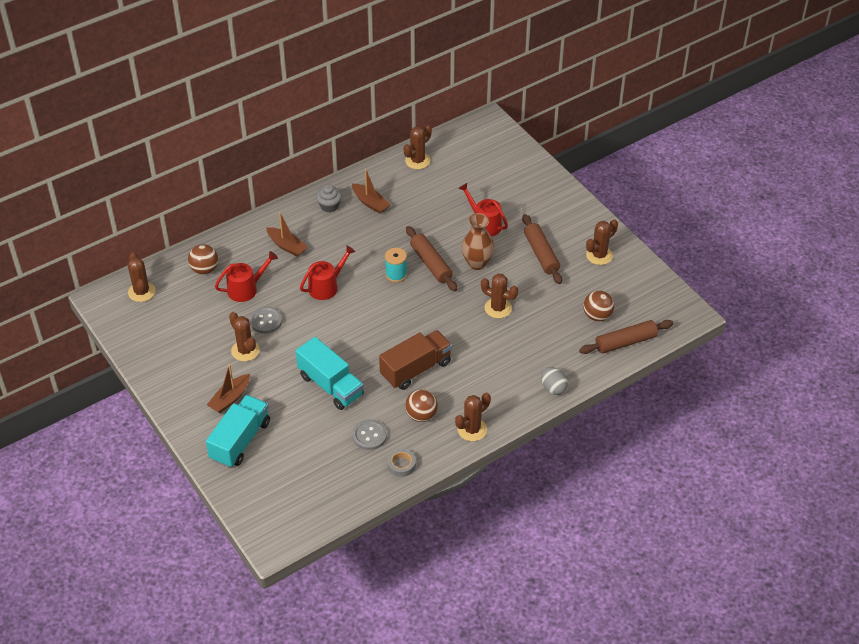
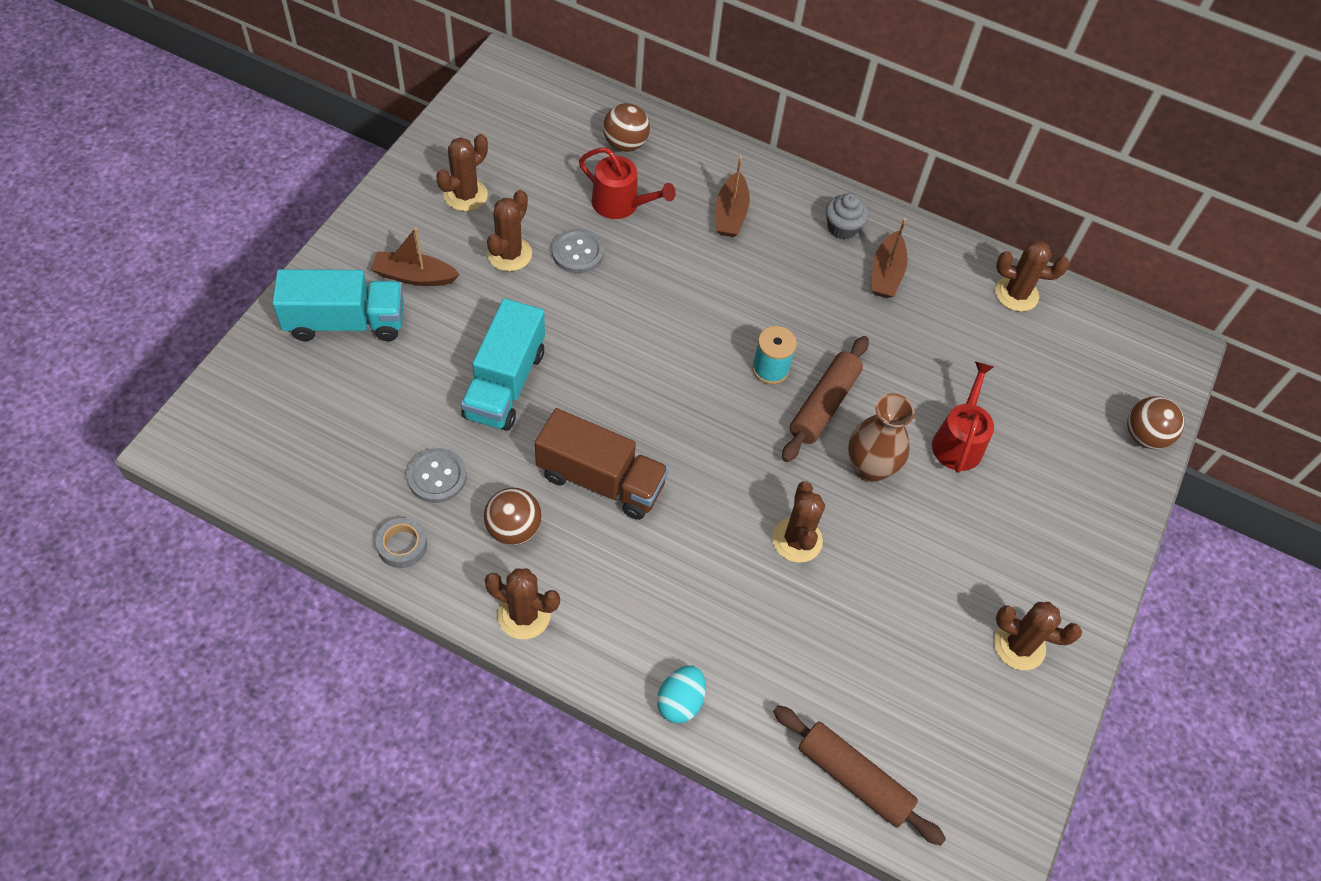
camera: 55 degrees right, 10 degrees up
brown cactus [128,252,156,302] -> brown cactus moved to [436,134,488,211]
red watering can [300,245,356,300] -> none
brown rolling pin [522,214,562,284] -> none
grey egg [541,367,568,395] -> turquoise egg [657,666,706,723]
brown ball [583,290,614,321] -> brown ball moved to [1127,396,1184,449]

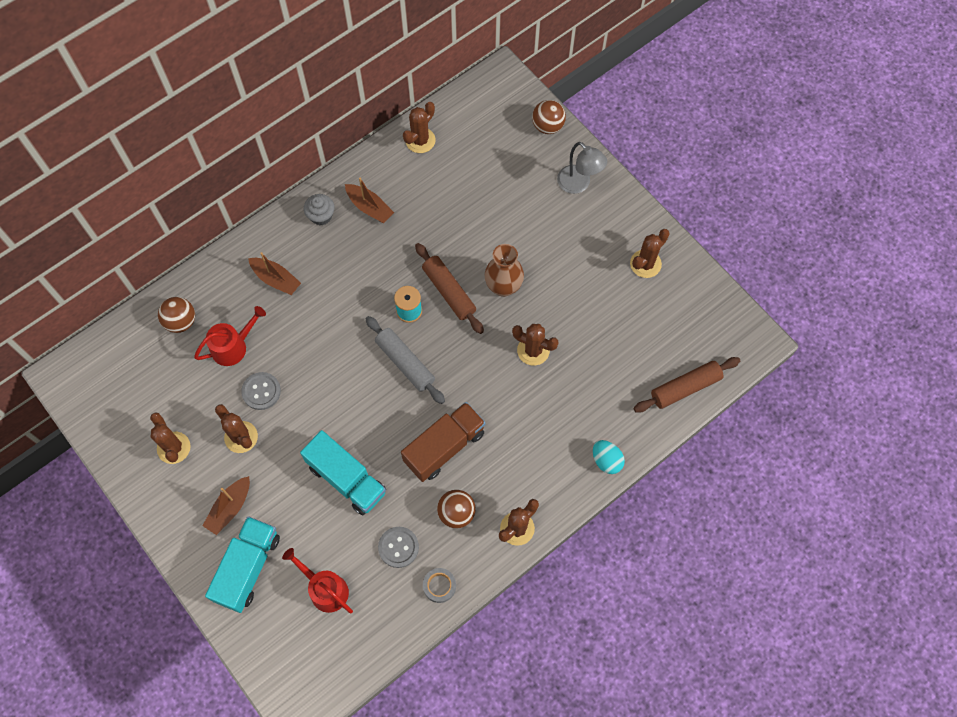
camera: 60 degrees left, 10 degrees up
red watering can [932,361,994,473] -> red watering can moved to [282,548,353,614]
none -> grey rolling pin [366,316,445,404]
none -> grey lamp [557,142,607,194]

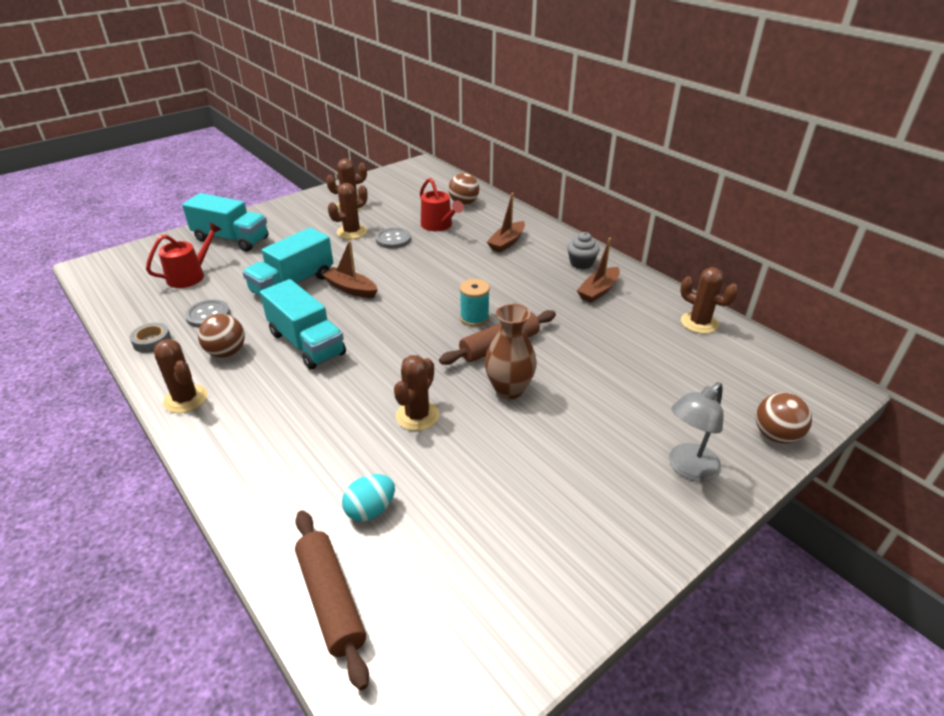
camera: 90 degrees right, 30 degrees down
brown boat [203,476,250,535] -> brown boat moved to [322,241,378,298]
grey rolling pin [366,316,445,404] -> none
brown truck [401,402,486,482] -> turquoise truck [260,279,346,370]
turquoise egg [593,440,625,474] -> turquoise egg moved to [342,474,395,522]
brown cactus [630,229,670,278] -> none

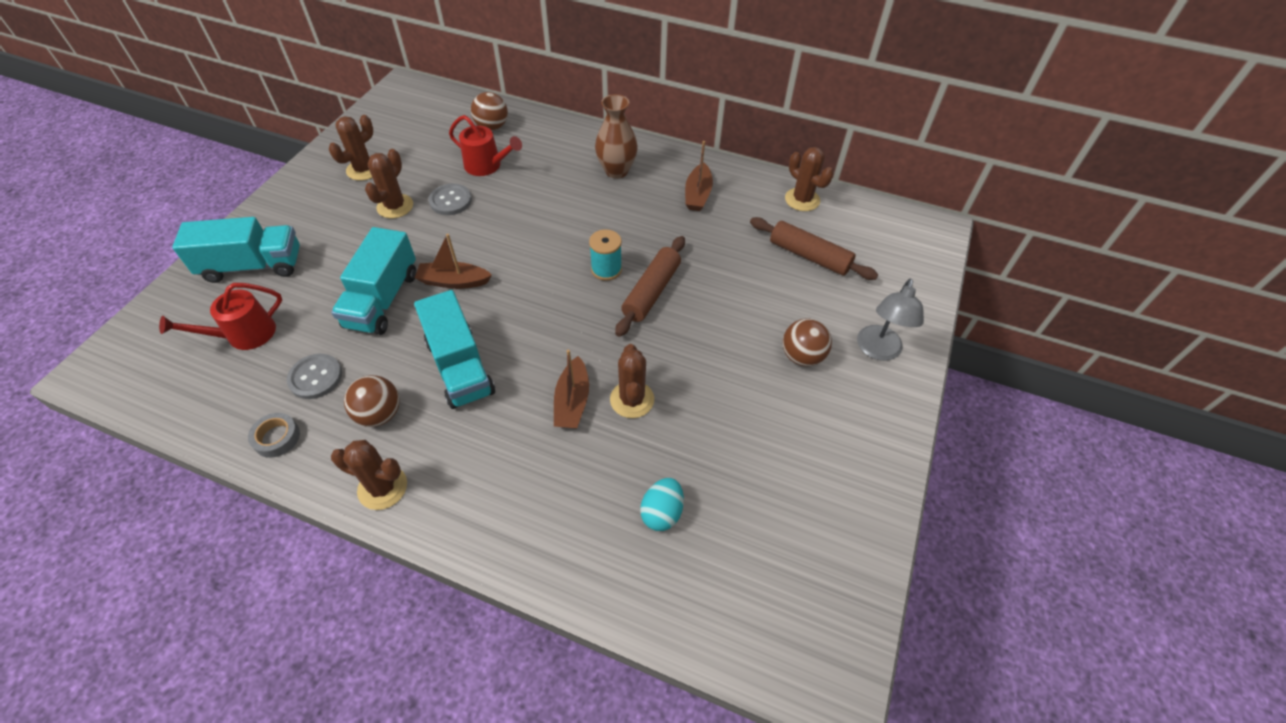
camera: 30 degrees left, 15 degrees up
red watering can [146,222,222,288] -> red watering can turned 135 degrees counterclockwise [159,283,282,350]
turquoise truck [260,279,346,370] -> turquoise truck turned 45 degrees clockwise [414,290,495,409]
brown rolling pin [295,510,369,690] -> brown rolling pin moved to [750,217,878,280]
brown vase [485,303,537,399] -> brown vase moved to [595,94,638,179]
brown boat [487,193,525,253] -> brown boat moved to [554,350,589,428]
grey cupcake [567,232,600,269] -> none
brown cactus [680,267,739,334] -> brown cactus turned 45 degrees clockwise [785,147,834,211]
brown ball [756,393,812,444] -> brown ball moved to [782,318,832,367]

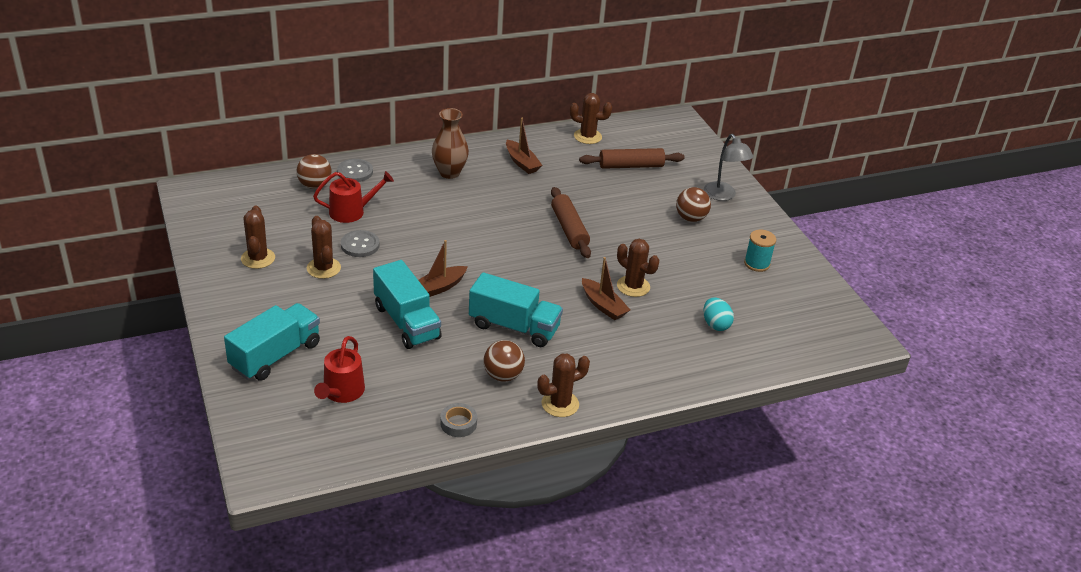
camera: 45 degrees left, 15 degrees down
grey button [287,354,342,399] -> grey button moved to [337,159,373,182]
turquoise spool [589,229,622,281] -> turquoise spool moved to [744,230,776,272]

